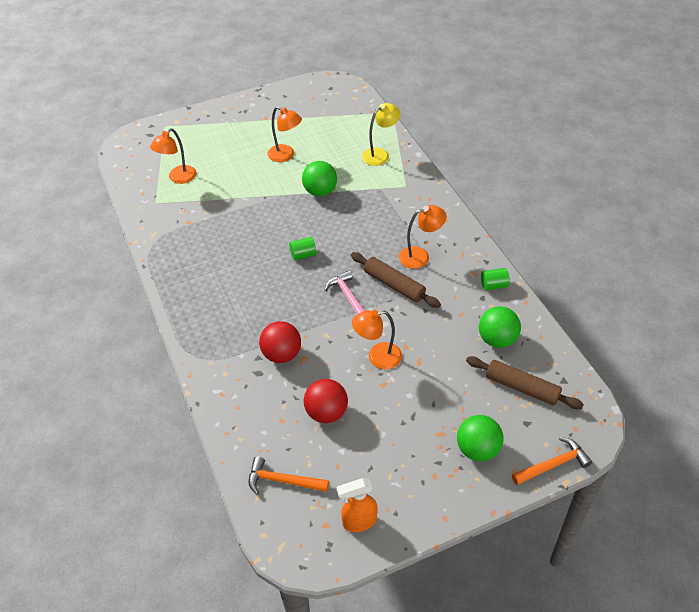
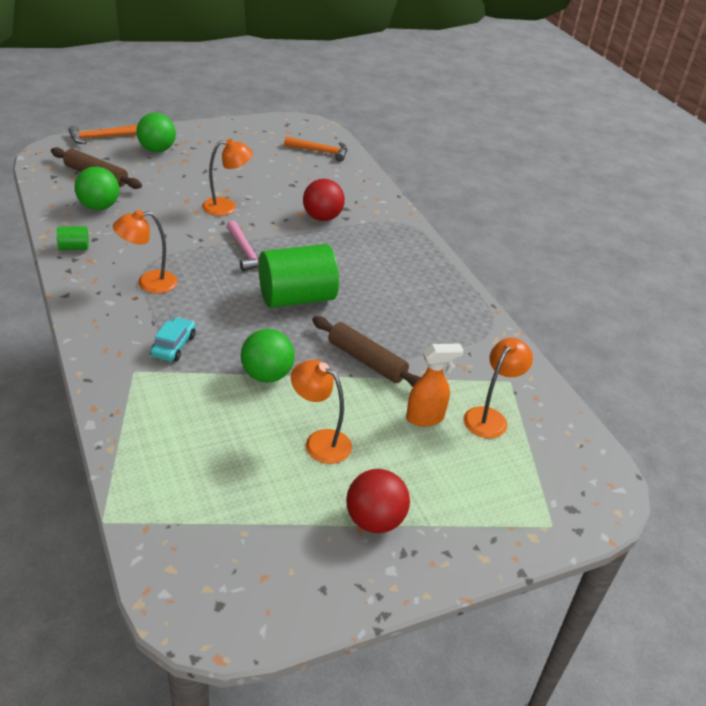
camera: 175 degrees right, 10 degrees down
green cylinder [289,237,316,261] -> green cylinder [259,244,339,308], size x2.33
red ball [304,379,348,423] -> red ball moved to [346,469,410,533]
orange spray bottle [337,478,378,532] -> orange spray bottle moved to [406,344,463,427]
brown rolling pin [351,252,441,308] -> brown rolling pin moved to [312,316,421,387]
yellow lamp [362,103,400,166] -> none
none -> turquoise car [150,317,196,361]

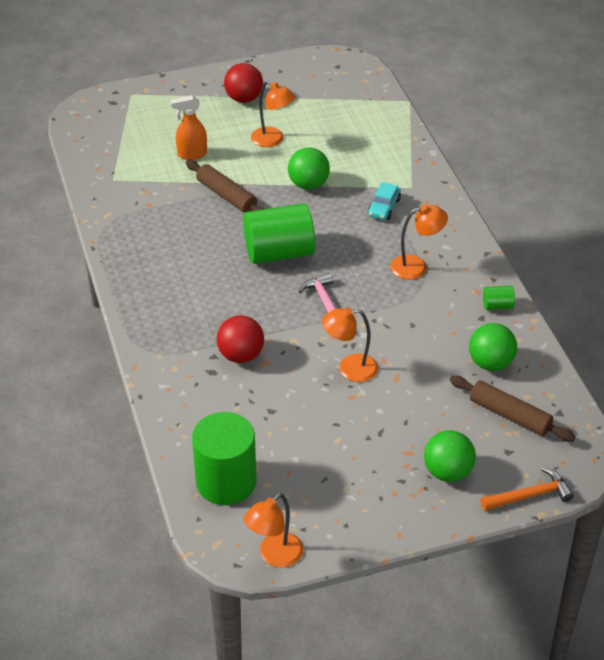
camera: 170 degrees left, 5 degrees up
orange hammer [284,136,347,162] -> green cylinder [192,412,256,505]
orange lamp [464,338,533,438] -> orange lamp moved to [244,493,303,568]

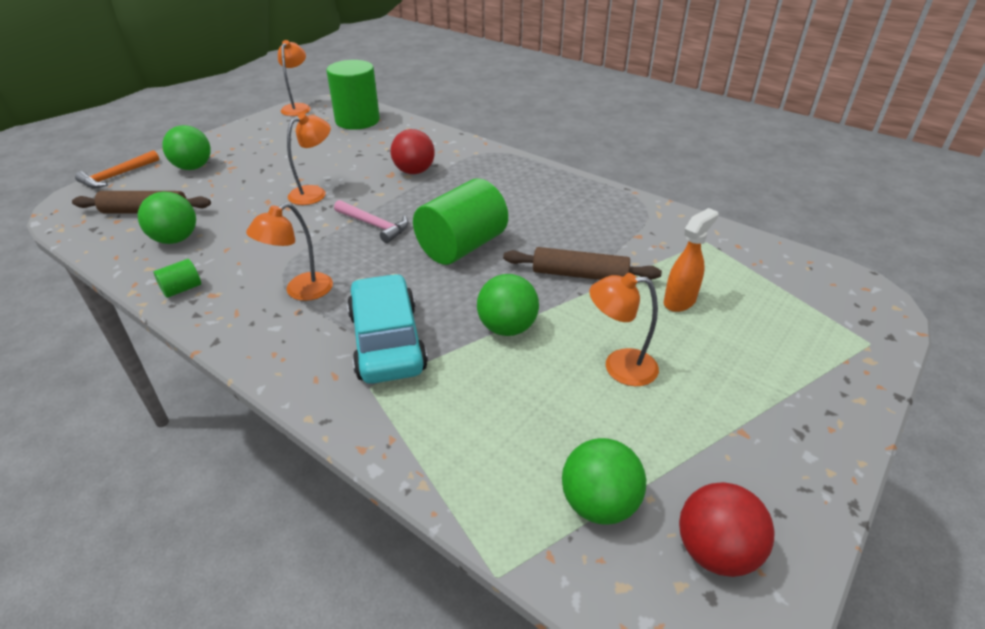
camera: 145 degrees right, 5 degrees down
red ball [224,63,263,103] -> red ball moved to [679,482,775,577]
turquoise car [368,182,401,220] -> turquoise car [347,274,428,384], size x1.98
none -> green ball [562,438,646,525]

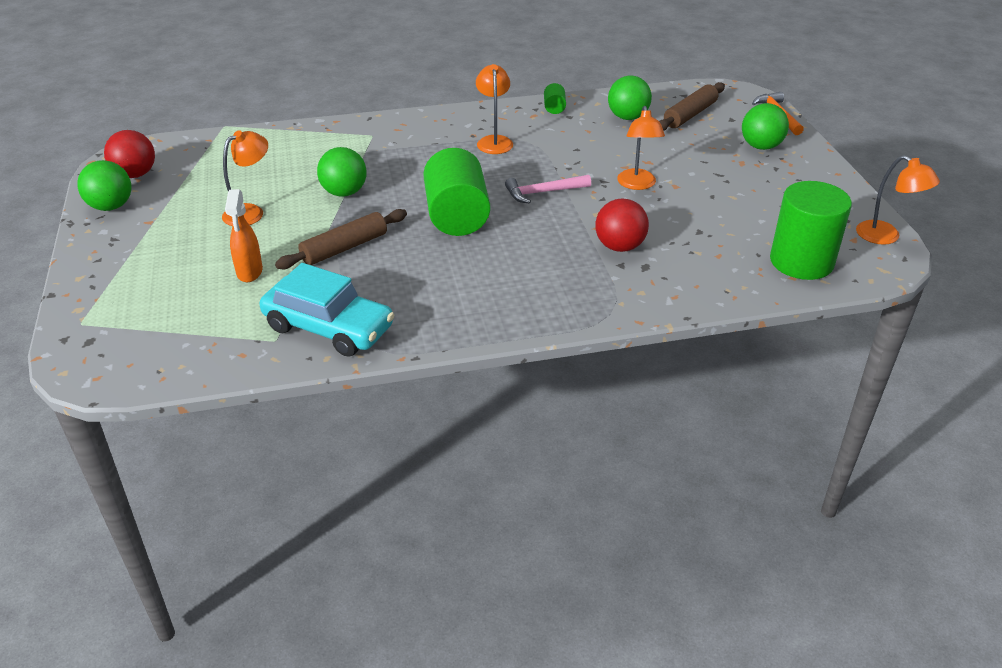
camera: 130 degrees right, 0 degrees up
turquoise car [347,274,428,384] -> turquoise car moved to [260,263,395,357]
green ball [562,438,646,525] -> green ball moved to [77,160,131,211]

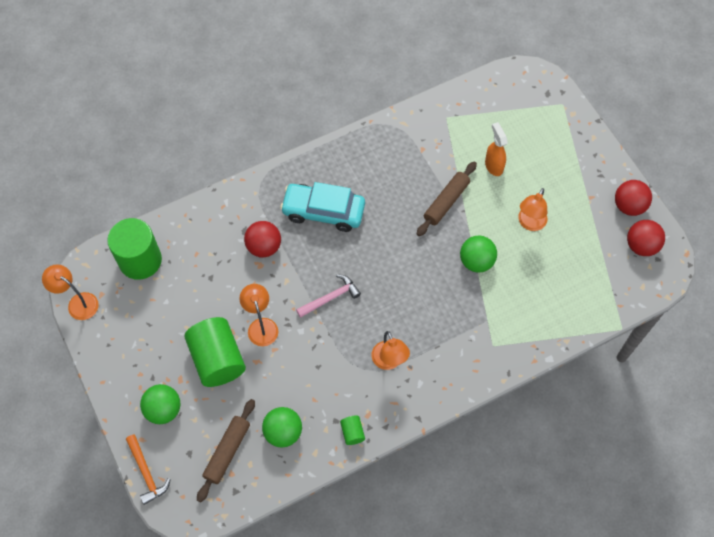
camera: 165 degrees right, 25 degrees up
green ball [77,160,131,211] -> red ball [615,180,652,216]
turquoise car [260,263,395,357] -> turquoise car moved to [280,182,365,232]
green cylinder [423,148,490,236] -> green cylinder moved to [184,317,246,387]

